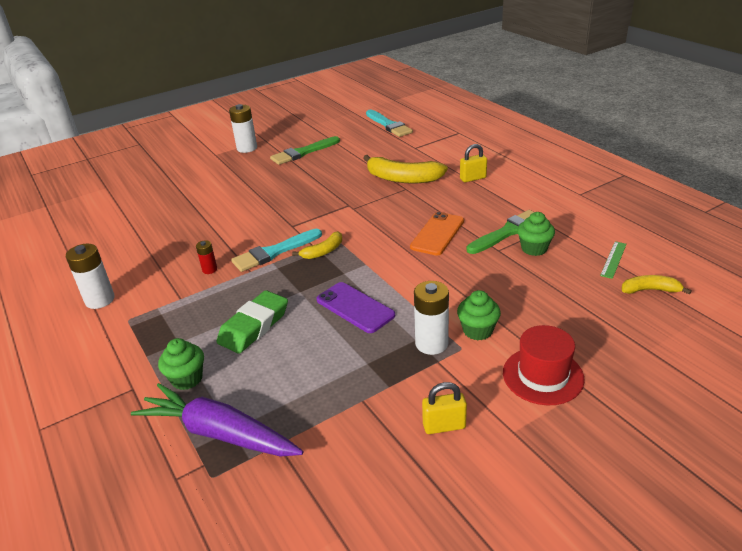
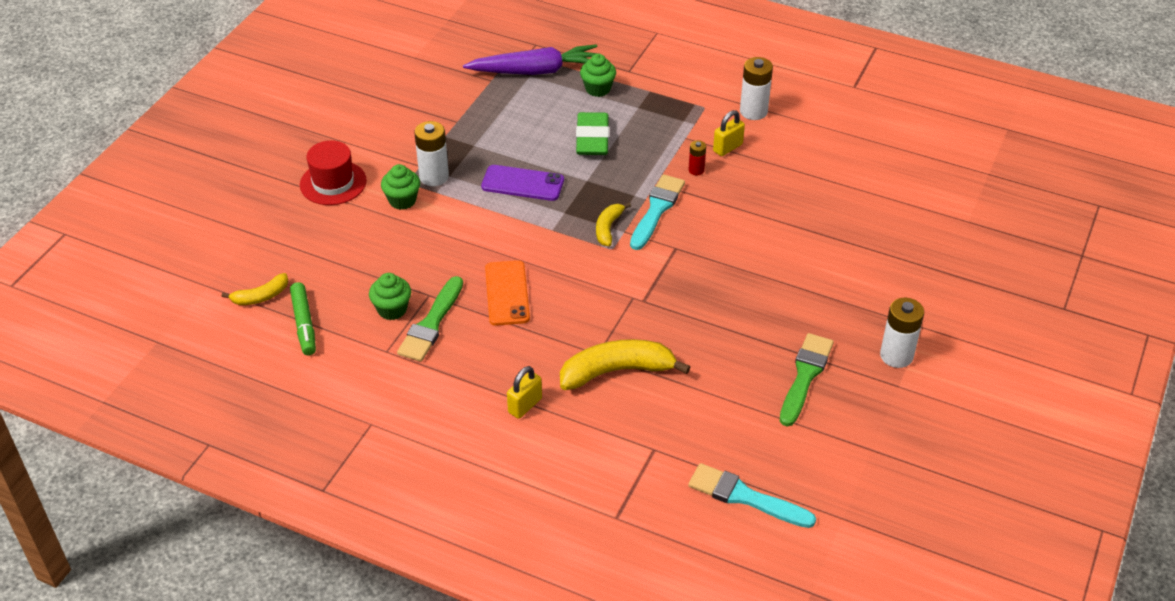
camera: 145 degrees right, 10 degrees up
yellow padlock [422,382,467,434] -> yellow padlock moved to [713,110,745,156]
green ruler [600,241,627,279] -> green marker [290,282,316,355]

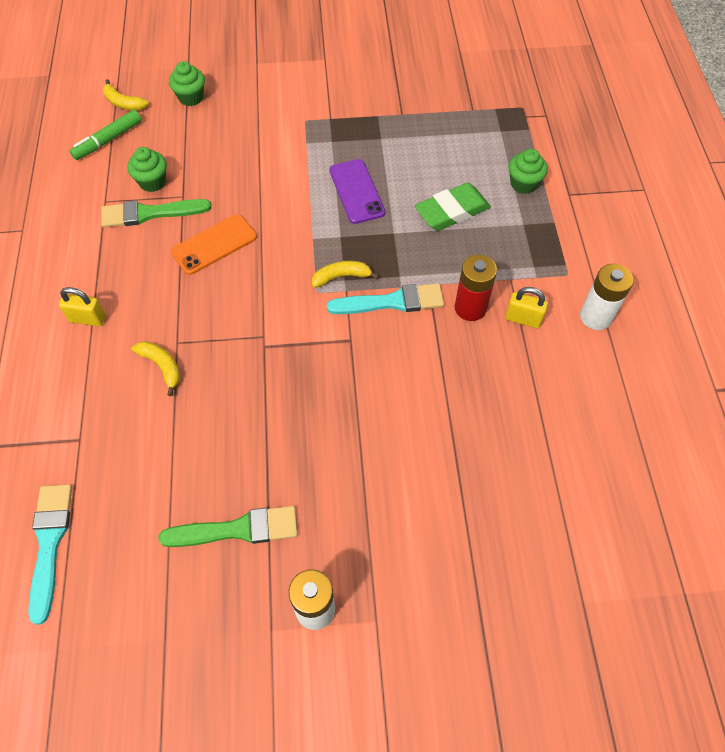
camera: 60 degrees right, 15 degrees up
red hat [300,141,367,205] -> none
green cupcake [381,164,420,210] -> green cupcake moved to [169,61,205,106]
white battery [414,121,449,186] -> none
purple carrot [463,44,599,75] -> none
yellow banana [560,339,690,390] -> yellow banana [132,341,180,396], size x0.54
red battery [688,140,706,175] -> red battery [454,255,497,321], size x1.83

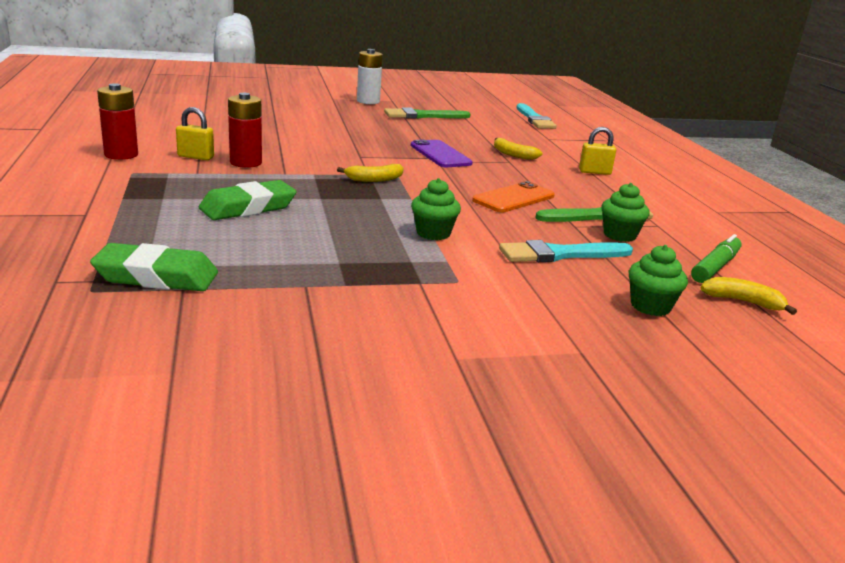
camera: 170 degrees right, 35 degrees down
turquoise brush [327,283,444,314] -> turquoise brush moved to [499,240,633,262]
purple phone [329,159,385,224] -> purple phone moved to [411,140,473,167]
green cupcake [508,149,548,194] -> green cupcake moved to [411,178,461,240]
white battery [580,264,633,330] -> red battery [97,83,138,160]
none -> green eraser [90,243,218,291]

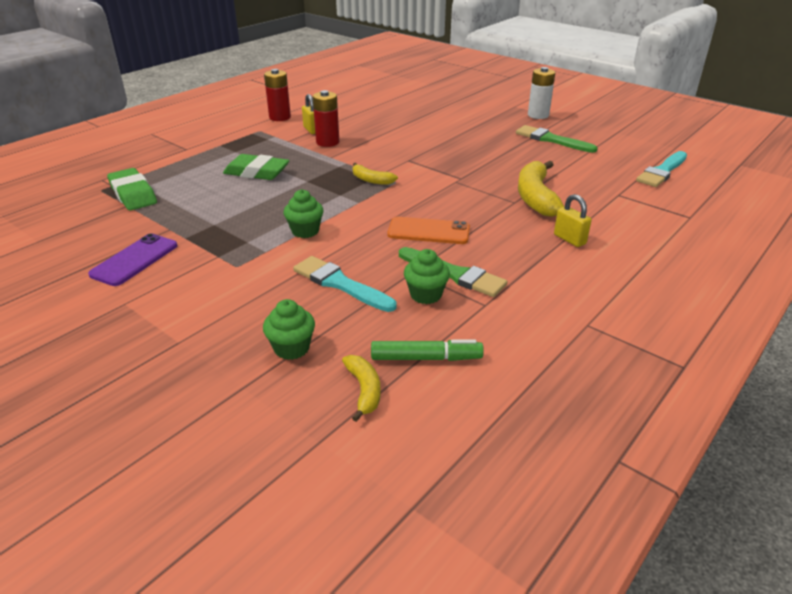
camera: 55 degrees right, 10 degrees up
purple phone [411,140,473,167] -> purple phone moved to [88,233,178,286]
yellow banana [494,138,543,160] -> yellow banana [518,160,564,217], size x1.84

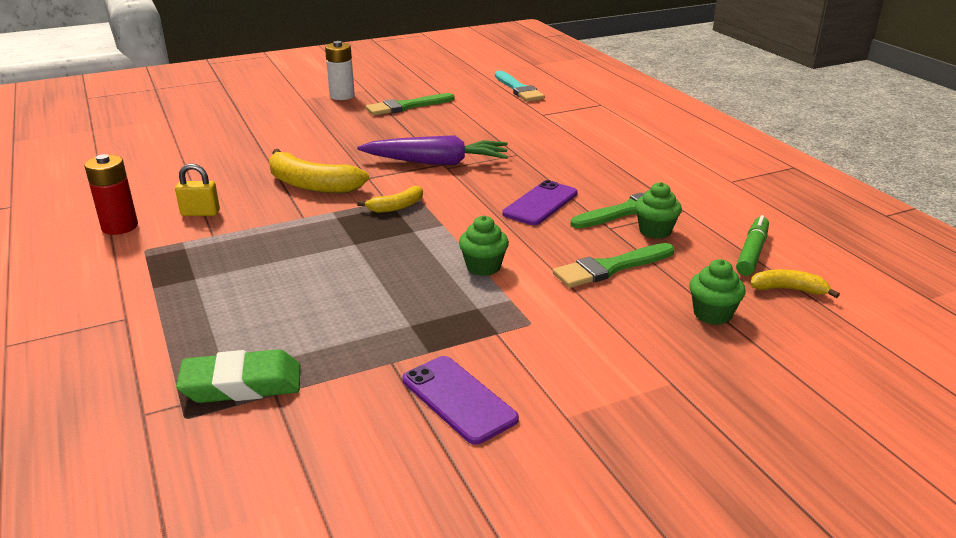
camera: 65 degrees left, 5 degrees down
green eraser [223,154,289,180] -> none
turquoise brush [293,256,397,312] -> green brush [553,243,674,288]
red battery [313,90,339,147] -> none
orange phone [387,217,470,244] -> purple phone [502,180,578,225]
yellow banana [518,160,564,217] -> yellow banana moved to [269,149,369,193]
yellow padlock [554,194,592,247] -> none
none -> purple carrot [357,135,508,165]

